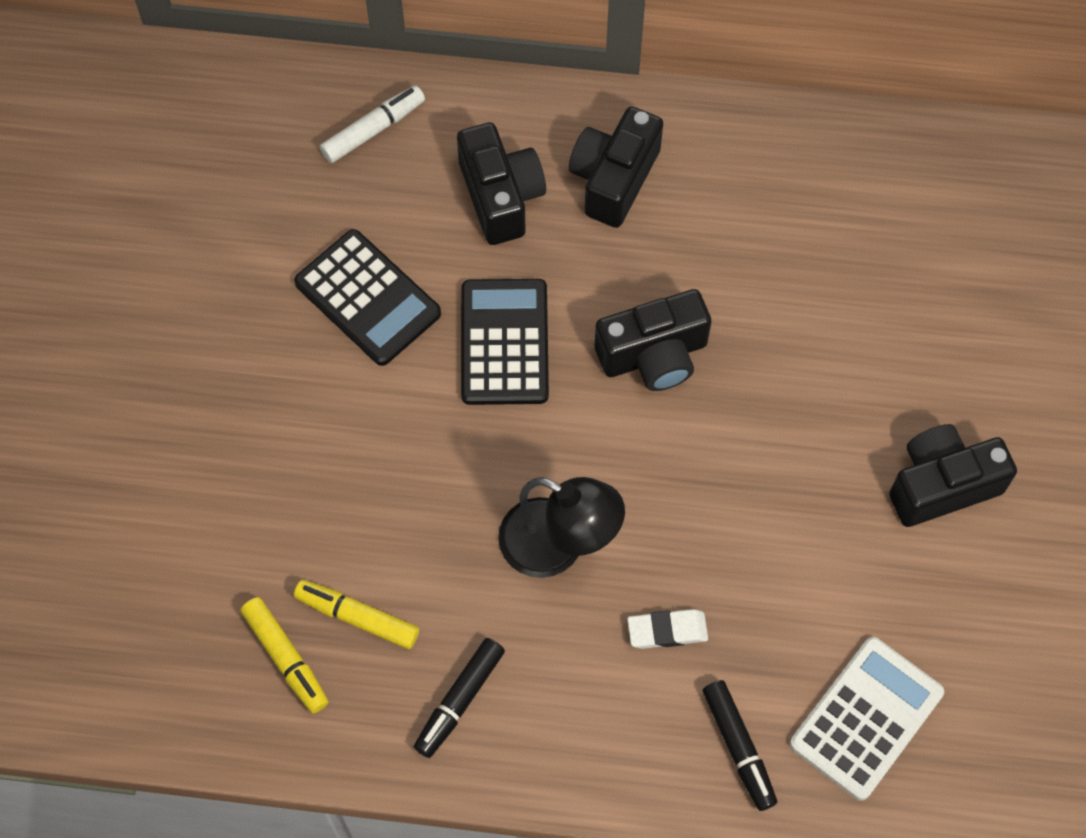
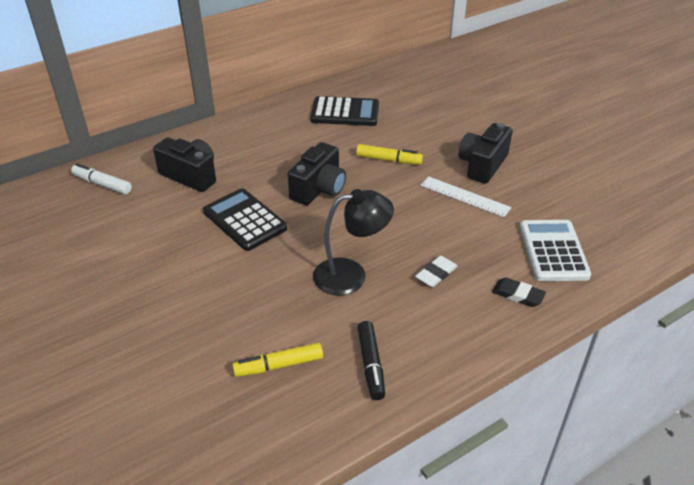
camera: 40 degrees left, 25 degrees down
yellow marker [240,597,328,713] -> yellow marker moved to [356,144,423,165]
black calculator [294,229,441,366] -> black calculator moved to [310,96,379,126]
white marker [320,85,425,163] -> white marker turned 75 degrees counterclockwise [71,163,132,194]
black camera [569,106,663,228] -> none
black marker [702,680,778,811] -> black eraser [492,277,546,307]
none -> white ruler [420,176,511,217]

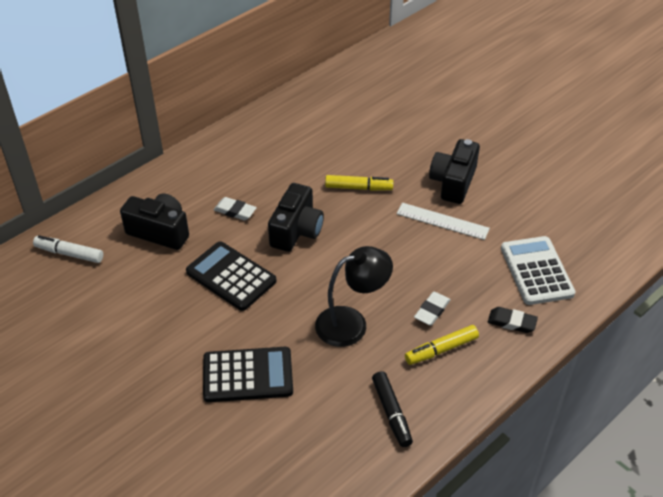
camera: 10 degrees left, 5 degrees up
yellow marker [232,342,323,377] -> yellow marker moved to [405,325,479,365]
black calculator [310,96,379,126] -> black calculator moved to [203,347,293,402]
none -> white eraser [214,197,257,221]

